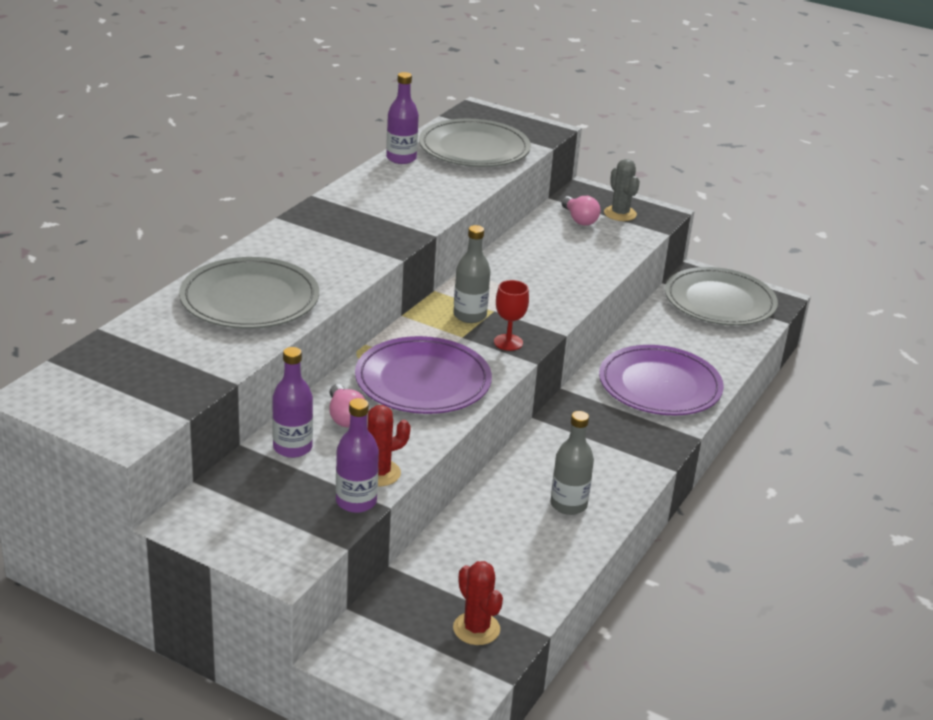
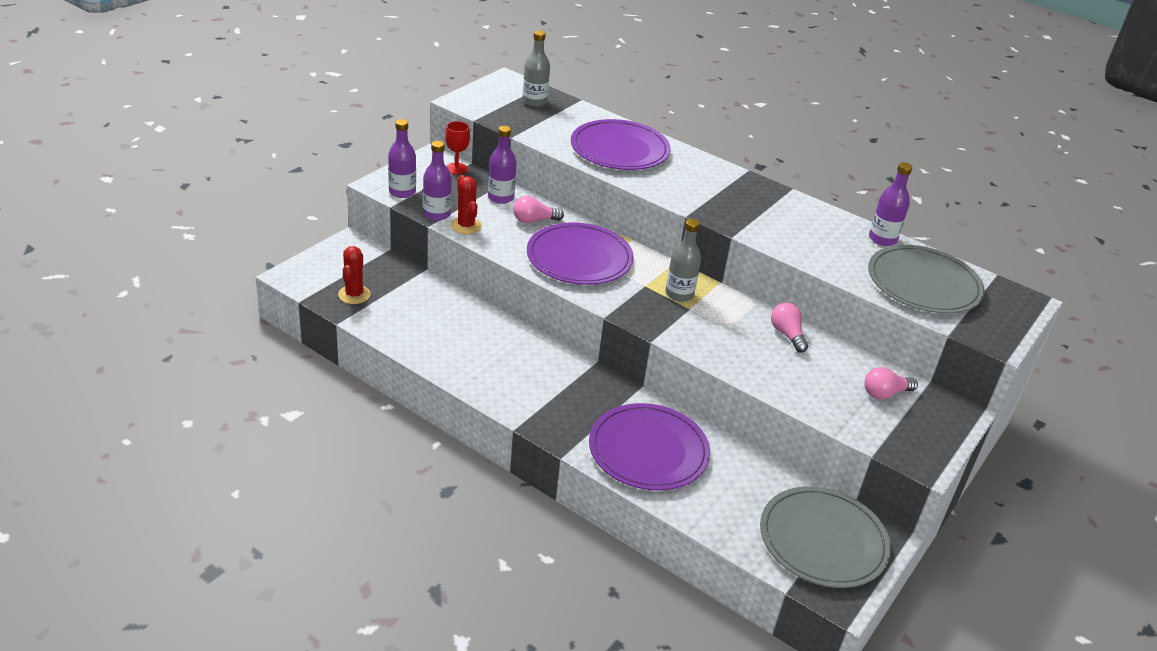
camera: 95 degrees right, 5 degrees up
grey plate [179,257,319,329] -> purple plate [571,119,671,170]
red cactus [453,561,503,645] -> red cactus turned 60 degrees counterclockwise [338,246,371,304]
red goblet [494,280,529,351] -> red goblet moved to [445,121,470,175]
grey bottle [551,411,594,515] -> grey bottle moved to [522,30,550,107]
grey cactus [604,159,640,221] -> none
none -> purple bottle [388,119,416,198]
none -> pink light bulb [771,303,808,352]

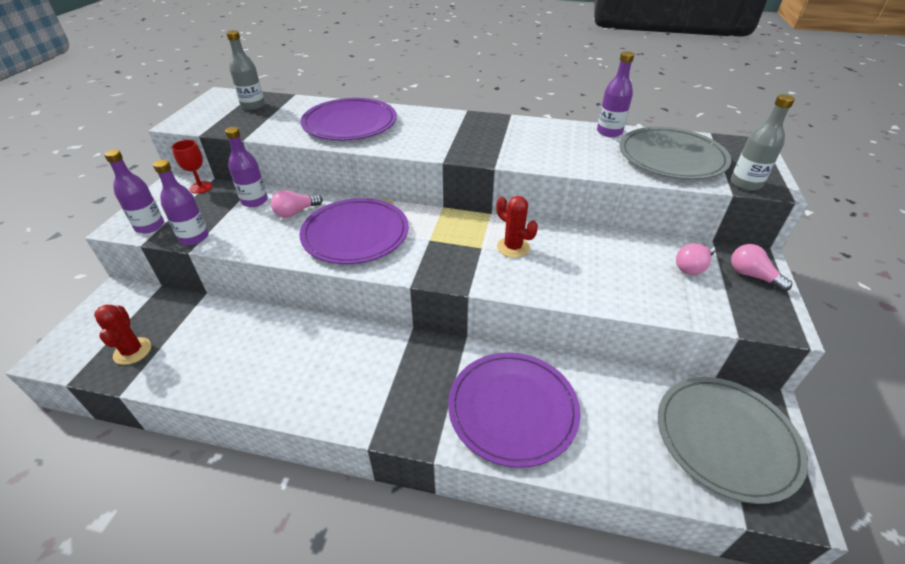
camera: 20 degrees left, 5 degrees up
red cactus [451,175,482,234] -> red cactus moved to [496,196,538,258]
grey bottle [665,219,701,302] -> grey bottle moved to [731,94,795,191]
pink light bulb [771,303,808,352] -> pink light bulb moved to [731,244,792,292]

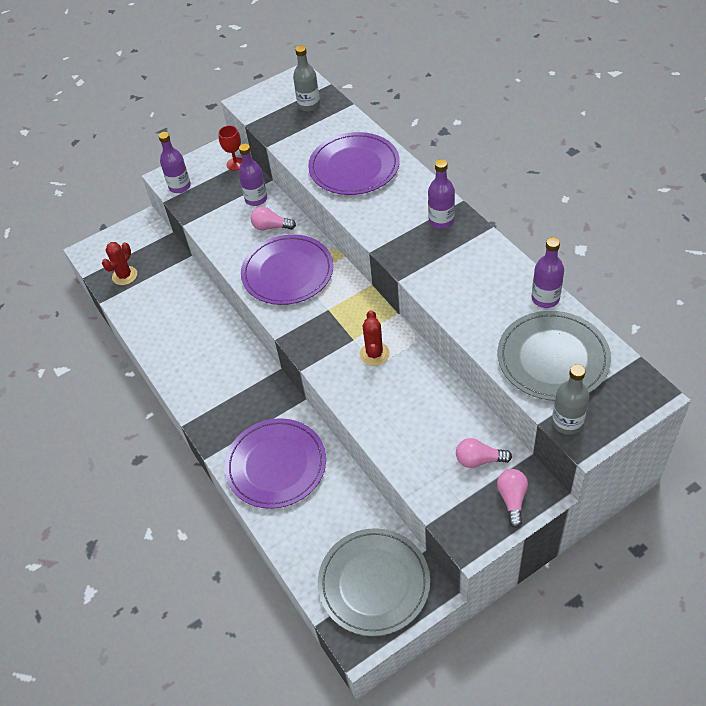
camera: 50 degrees right, 10 degrees up
purple bottle [153,159,209,245] -> purple bottle moved to [428,159,455,229]

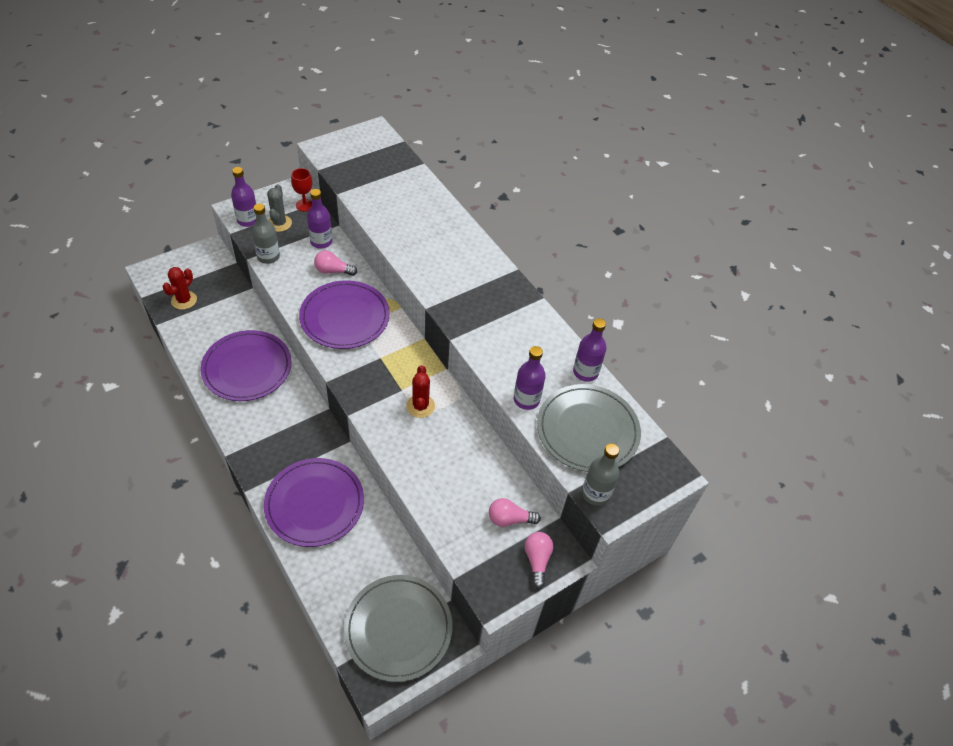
camera: 10 degrees left, 0 degrees up
grey bottle [293,45,320,112] -> grey bottle moved to [252,204,280,264]
purple plate [308,132,400,195] -> purple plate moved to [200,330,292,401]
purple bottle [428,159,455,229] -> purple bottle moved to [514,346,546,410]
none -> grey cactus [267,184,292,232]

